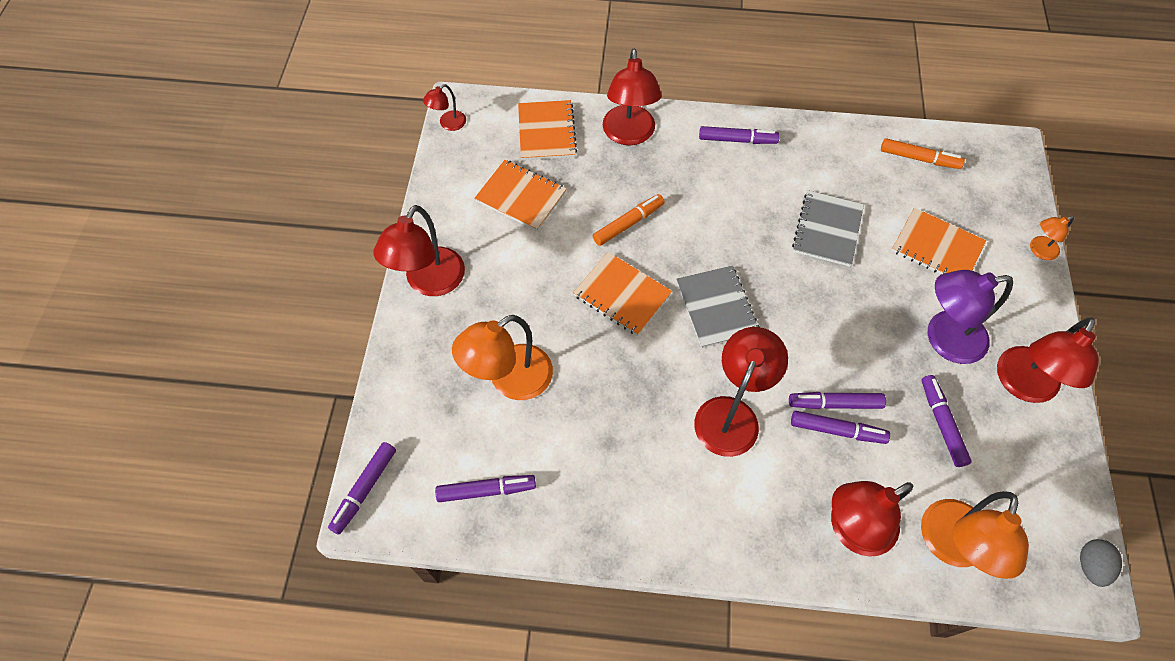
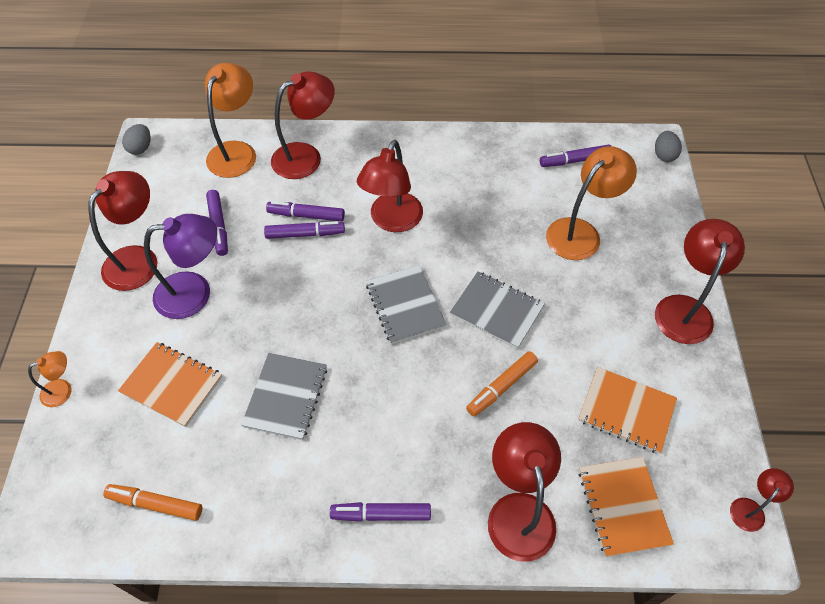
camera: 175 degrees right, 5 degrees down
purple marker [328,442,396,535] -> grey egg [655,131,682,162]
orange notebook [573,252,672,336] -> grey notebook [450,271,545,349]

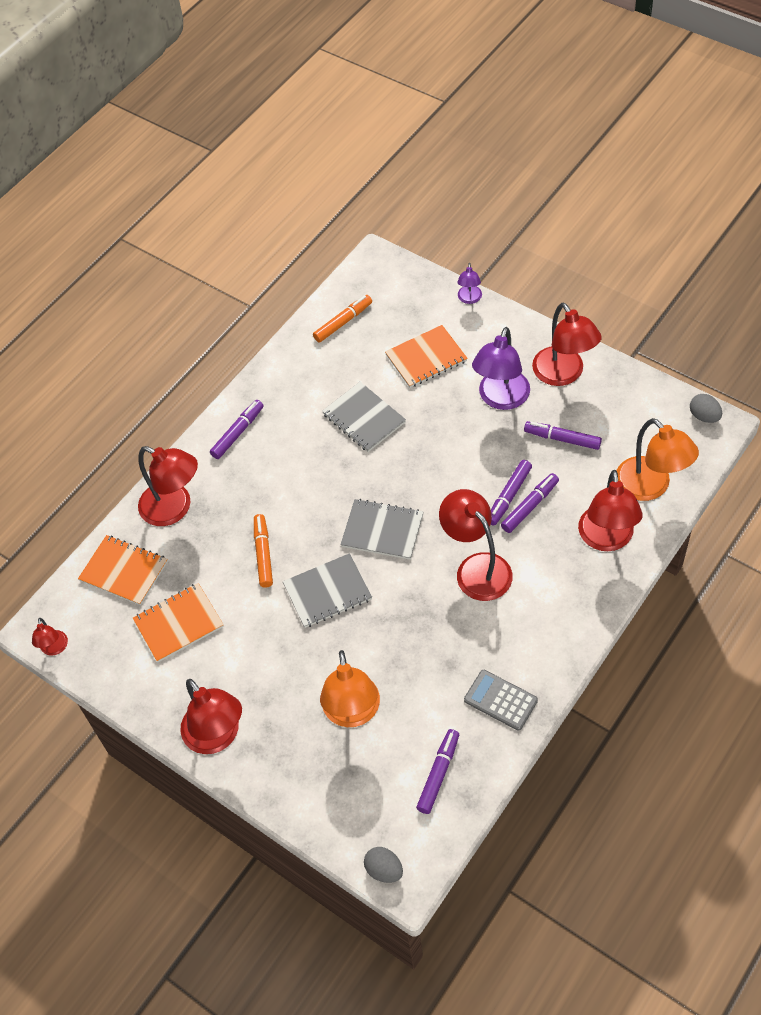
camera: 130 degrees right, 0 degrees up
orange lamp [28,351,72,407] -> purple lamp [457,263,482,304]
none -> grey calculator [464,670,538,731]

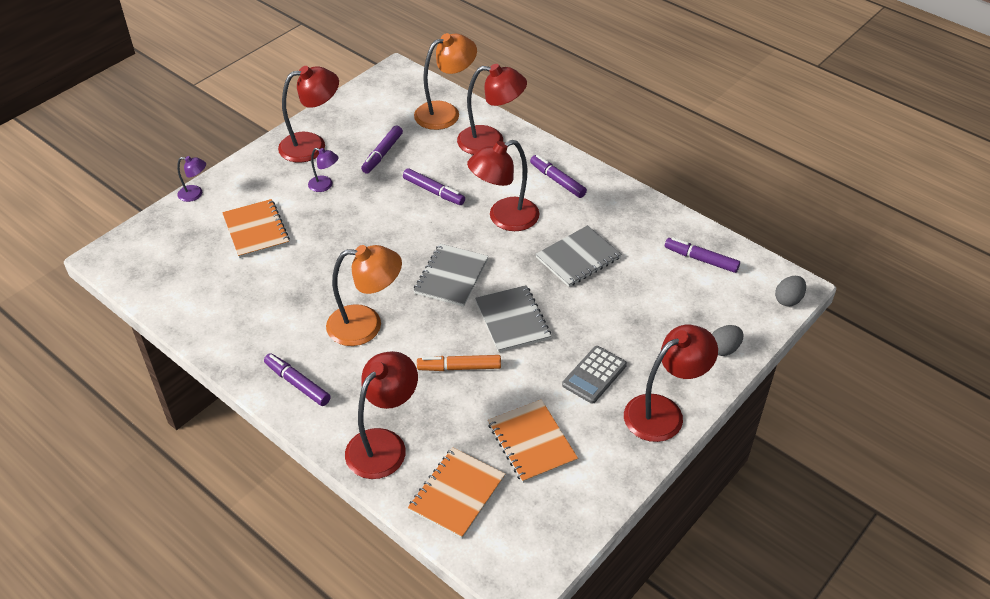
camera: 90 degrees left, 10 degrees down
red lamp [32,618,68,656] -> none
orange marker [313,295,372,343] -> none
orange lamp [320,650,380,727] -> orange lamp moved to [326,245,402,346]
grey notebook [322,382,406,452] -> grey notebook moved to [536,225,622,287]
grey calculator [464,670,538,731] -> grey calculator moved to [562,346,627,404]
purple lamp [472,327,530,410] -> purple lamp [308,148,339,192], size x0.50
purple marker [501,473,559,533] -> purple marker moved to [530,155,587,198]
grey egg [690,394,722,423] -> grey egg moved to [712,325,744,356]

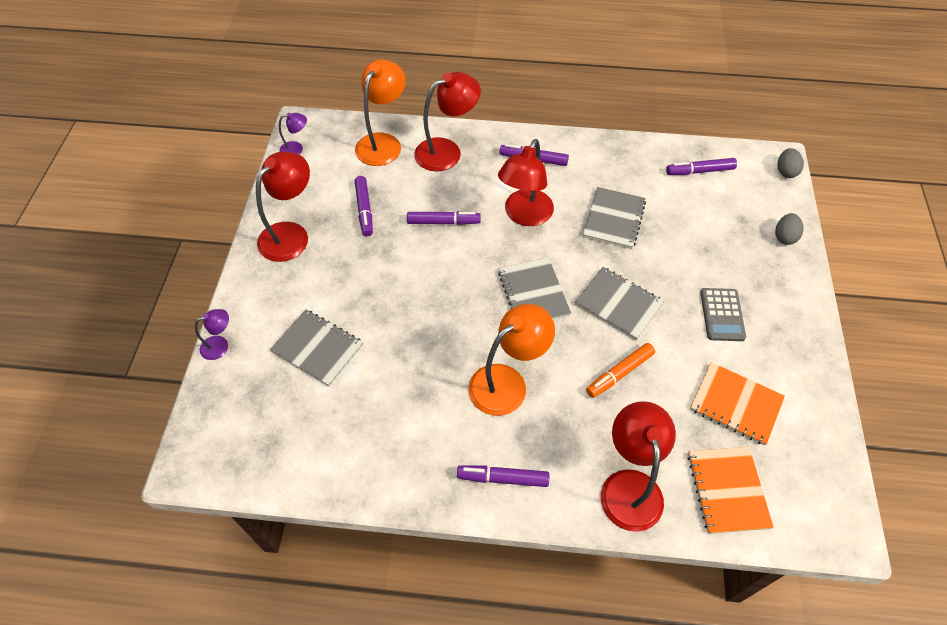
camera: 35 degrees left, 10 degrees up
orange notebook [222,199,290,258] -> grey notebook [270,309,364,387]
purple lamp [308,148,339,192] -> purple lamp moved to [279,113,307,155]
red lamp [624,325,718,442] -> none

